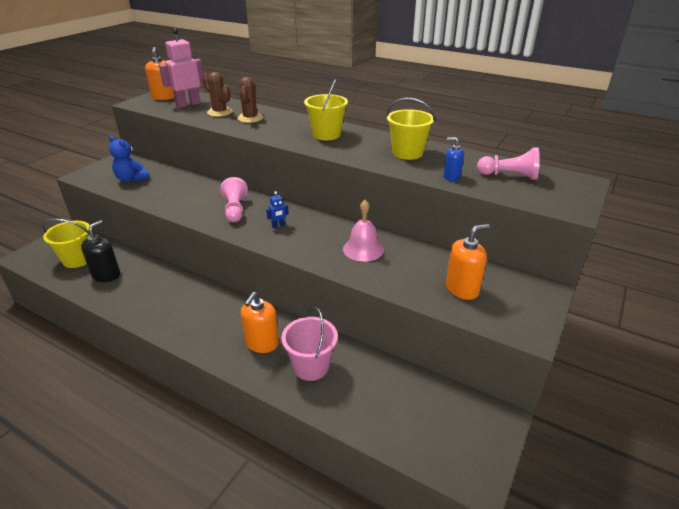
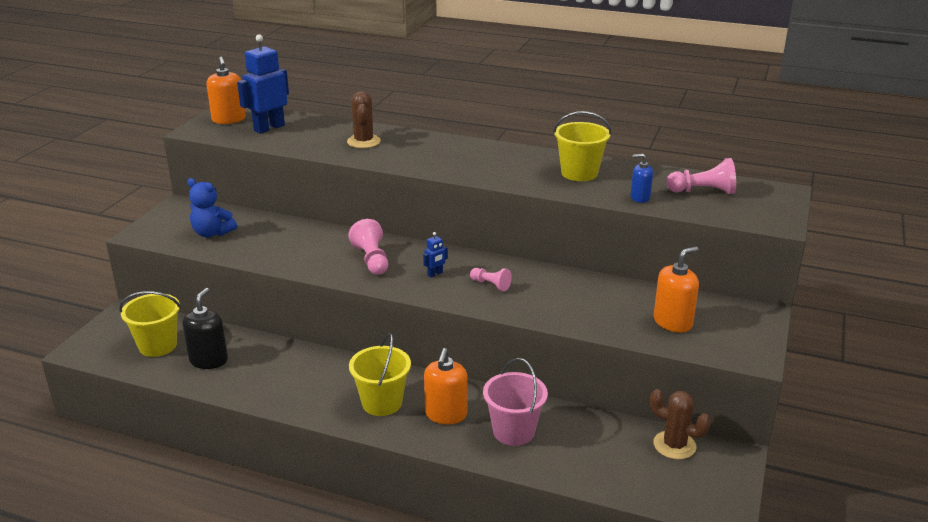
camera: 10 degrees left, 5 degrees down
pink robot [159,28,203,108] -> blue robot [237,34,289,134]
brown cactus [202,72,233,117] -> brown cactus moved to [650,389,711,459]
yellow bucket [304,79,348,140] -> yellow bucket moved to [349,333,411,416]
pink bell [343,200,384,262] -> none
none -> pink pawn [470,268,512,291]

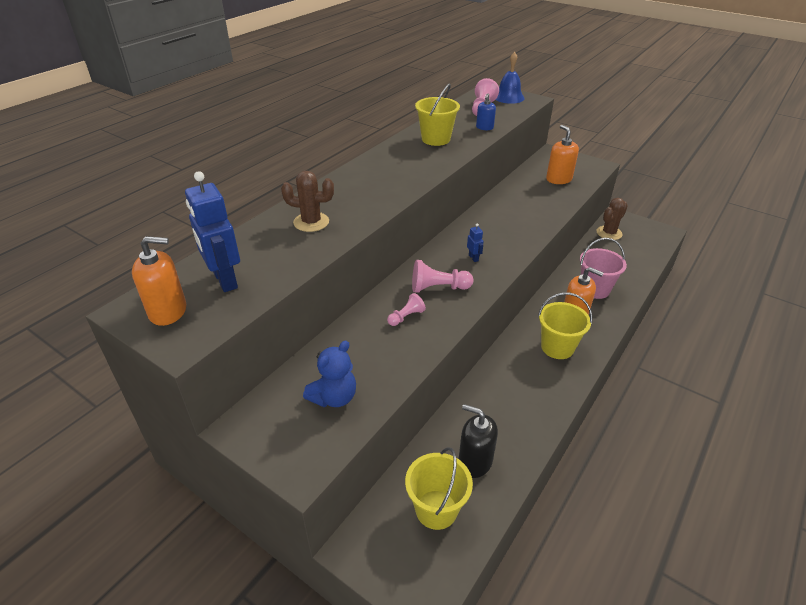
camera: 75 degrees left, 10 degrees up
pink pawn [470,268,512,291] -> pink pawn moved to [387,293,426,326]
none -> blue bell [496,52,525,104]

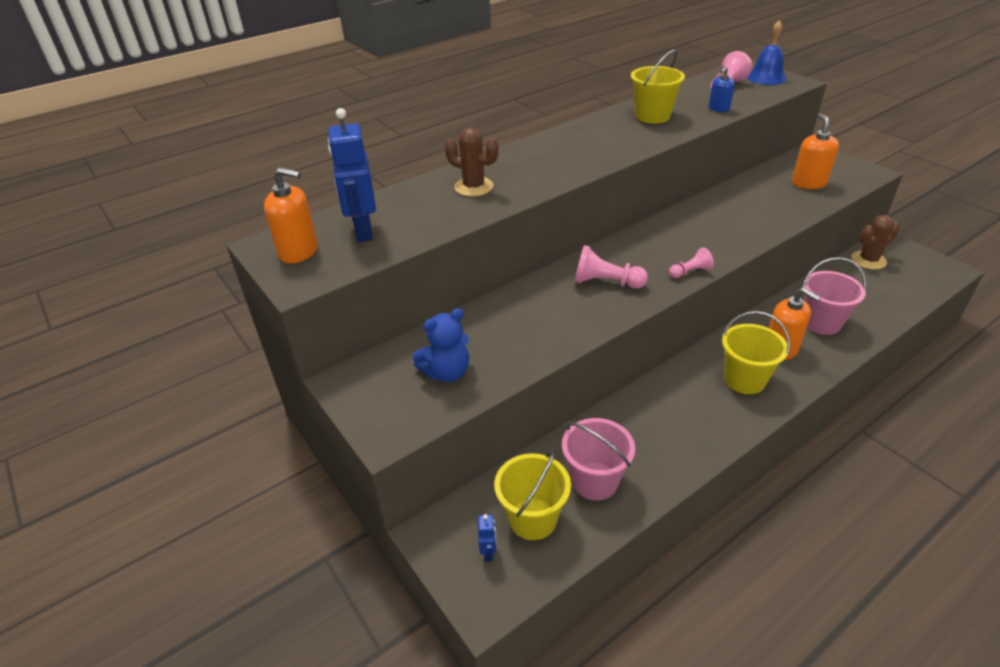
camera: 20 degrees right, 0 degrees up
pink pawn [387,293,426,326] -> pink pawn moved to [669,247,714,278]
black soap dispenser [459,404,498,478] -> pink bucket [562,418,635,500]
blue robot [467,223,483,262] -> blue robot moved to [478,514,496,562]

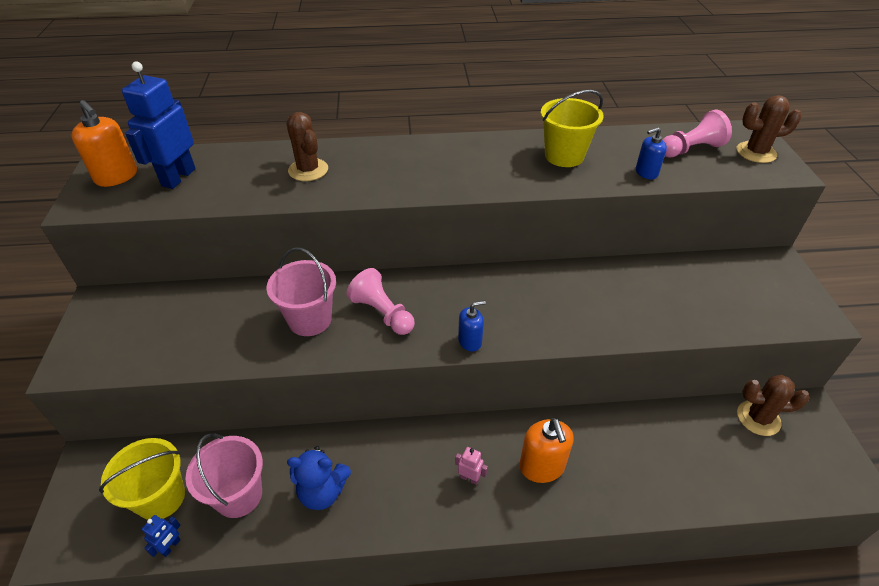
camera: 30 degrees right, 5 degrees up
blue teddy bear [413,308,469,382] -> blue teddy bear moved to [287,446,351,510]
blue robot [478,514,496,562] -> blue robot moved to [142,515,181,557]
pink pawn [669,247,714,278] -> blue soap dispenser [458,301,486,352]
yellow bucket [722,311,790,394] -> pink robot [455,447,488,485]
blue bell [747,20,787,85] -> brown cactus [736,95,802,163]
orange soap dispenser [792,114,839,189] -> none
pink bucket [802,257,866,335] -> pink bucket moved to [267,247,336,336]

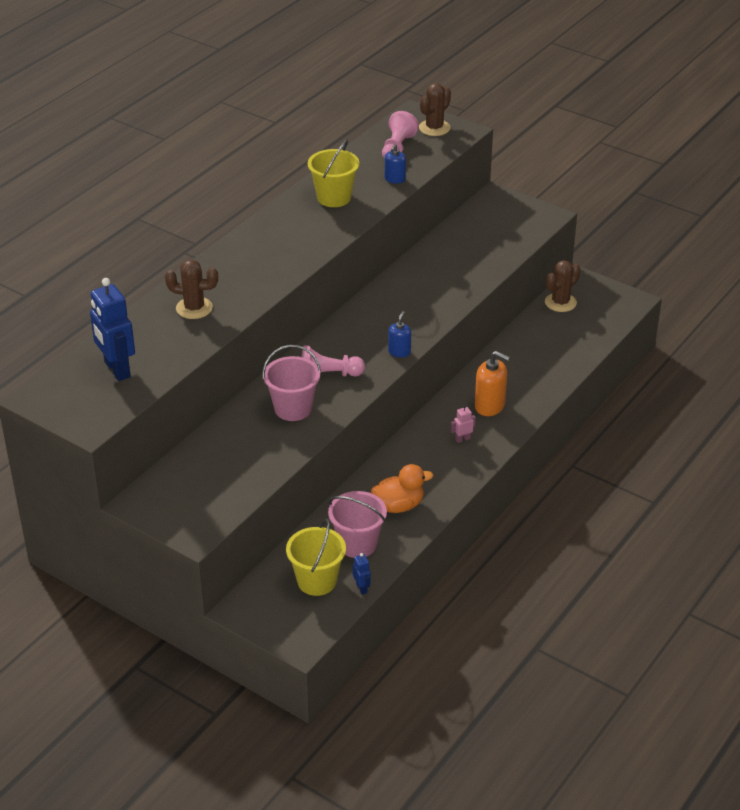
camera: 50 degrees left, 5 degrees down
orange soap dispenser [72,100,137,187] -> none
blue teddy bear [287,446,351,510] -> orange duck [371,464,433,513]

